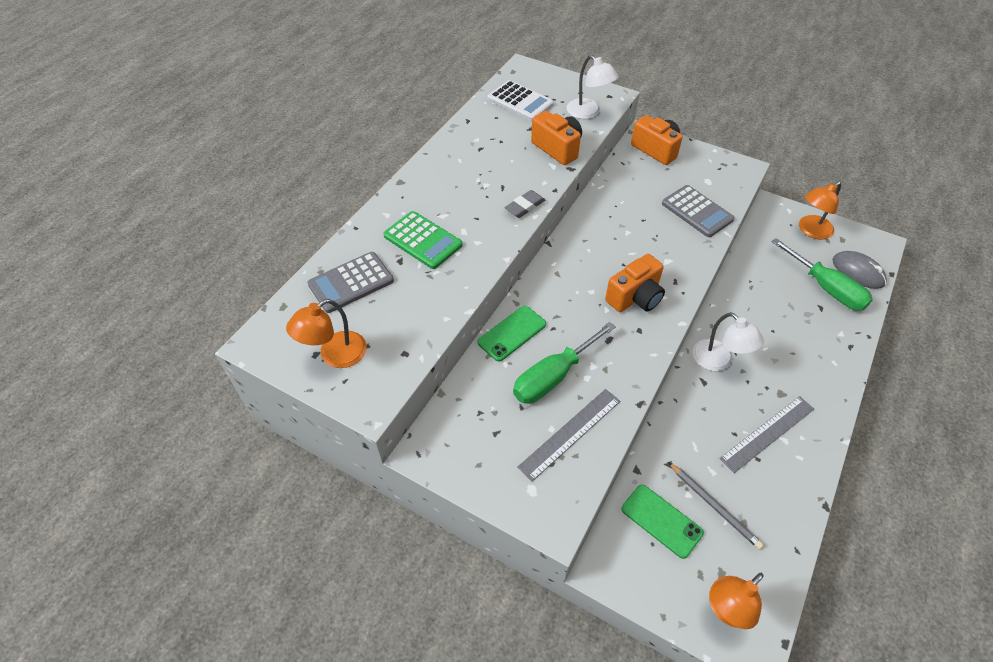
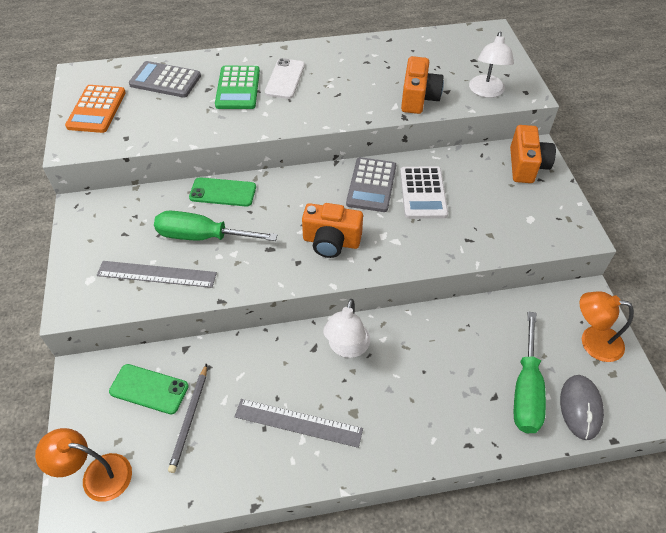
camera: 50 degrees right, 0 degrees up
orange lamp [286,299,367,368] -> orange calculator [65,85,126,133]
white calculator [488,80,554,121] -> white calculator moved to [400,167,448,219]
grey eraser [504,190,545,218] -> none
green phone [621,485,704,559] -> green phone turned 75 degrees counterclockwise [109,364,189,415]
grey calculator [662,185,735,237] -> grey calculator moved to [346,157,396,212]
none -> white phone [265,58,305,99]

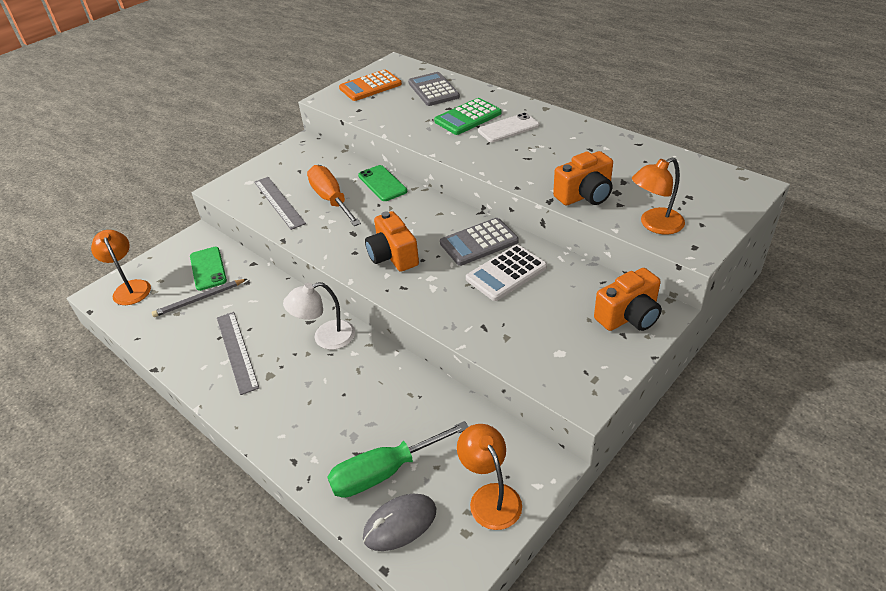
camera: 55 degrees right, 10 degrees down
green screwdriver [154,211,278,241] -> orange screwdriver [307,165,361,226]
white lamp [469,31,514,98] -> orange lamp [632,158,685,235]

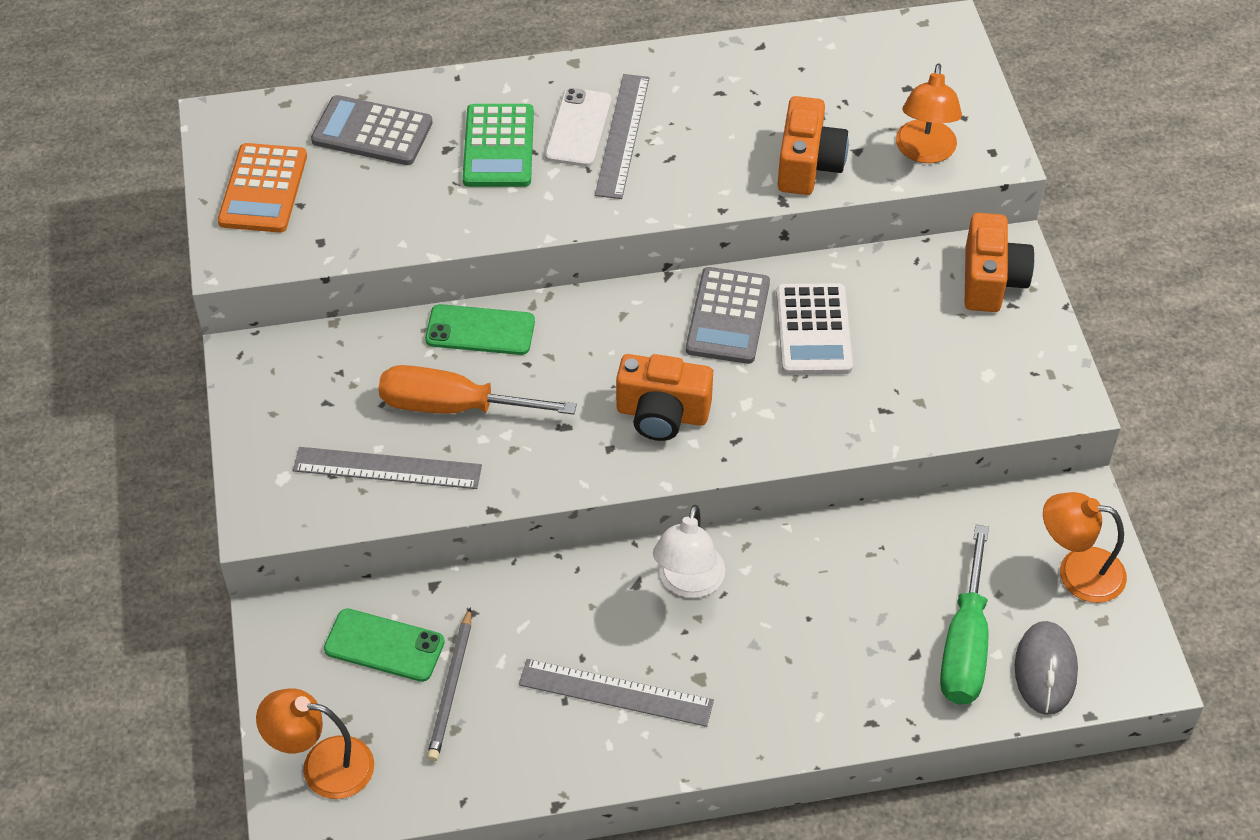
camera: 55 degrees left, 10 degrees up
none -> grey ruler [595,74,649,199]

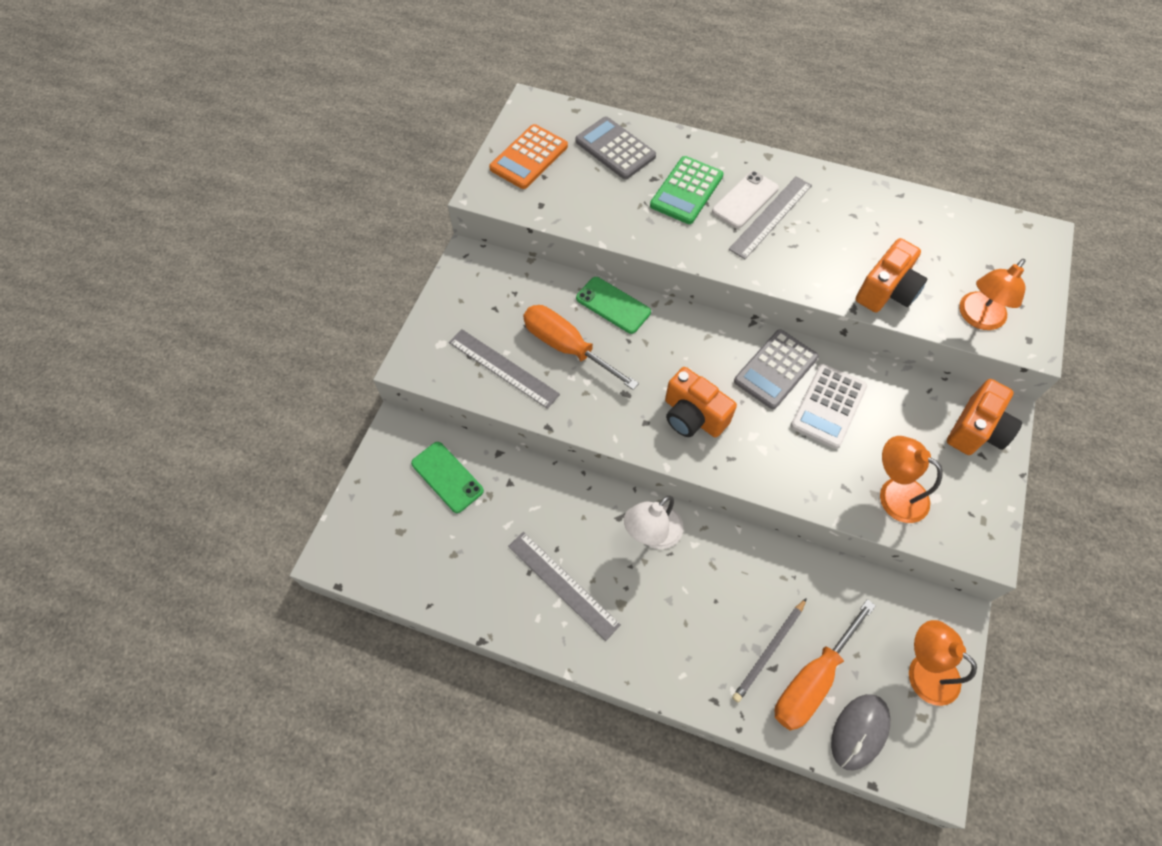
camera: 30 degrees right, 10 degrees up
orange lamp [256,689,374,799] -> orange lamp moved to [880,436,943,523]
grey pencil [427,607,471,761] -> grey pencil moved to [732,598,807,703]
green screwdriver [940,525,989,705] -> orange screwdriver [774,599,876,730]

